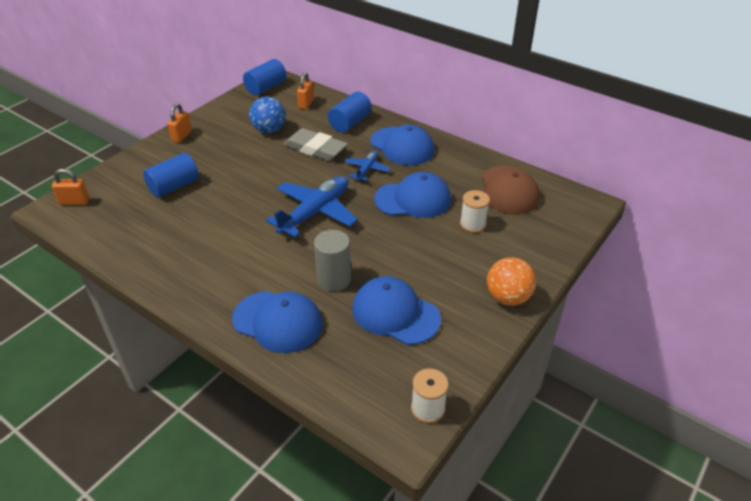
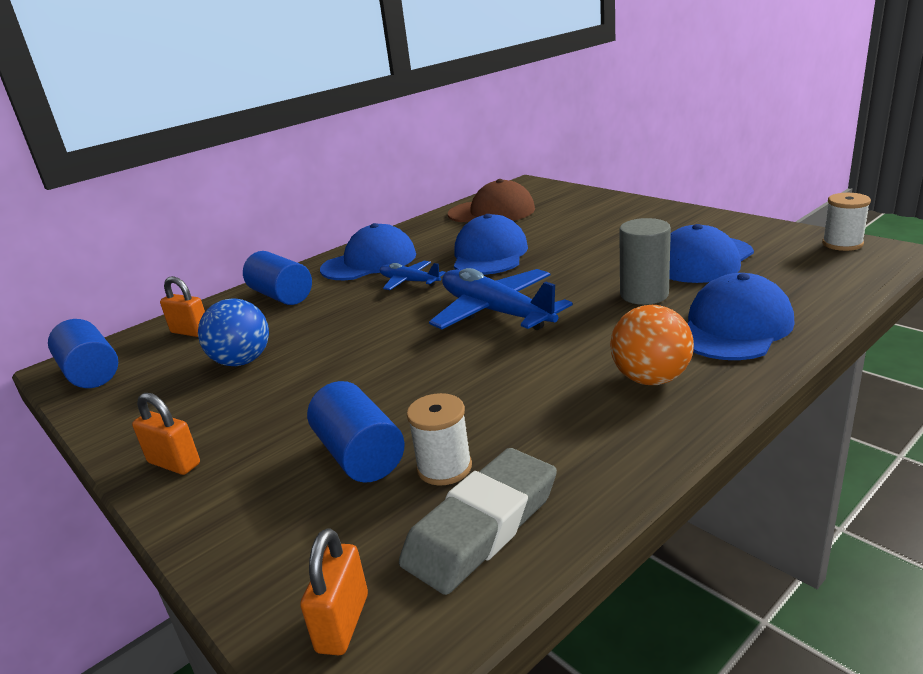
camera: 75 degrees left, 15 degrees down
grey eraser [283,128,348,161] -> grey eraser moved to [399,448,557,595]
white spool [460,190,490,233] -> white spool moved to [407,393,472,486]
orange ball [487,257,536,306] -> orange ball moved to [610,305,694,385]

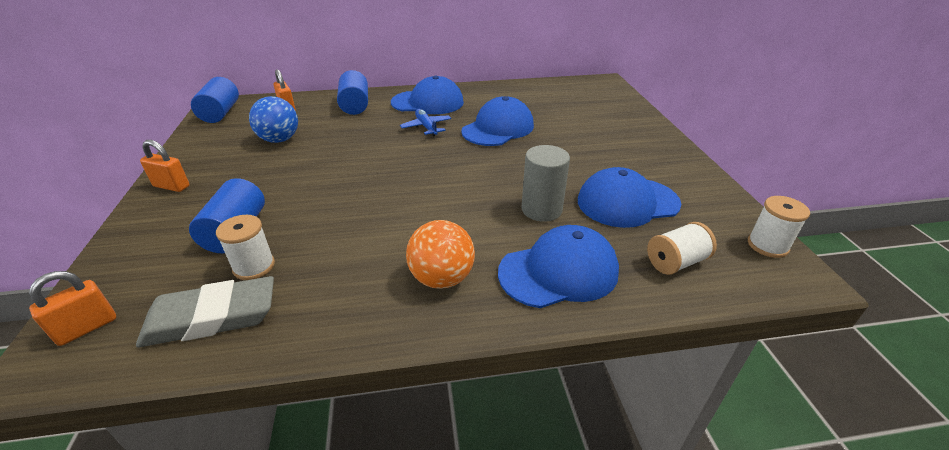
camera: 30 degrees right, 10 degrees up
orange padlock [132,393,200,475] -> orange padlock turned 45 degrees counterclockwise [140,140,190,192]
blue plane [429,268,572,330] -> none
brown cap [448,179,535,222] -> none
none -> white spool [647,222,717,275]

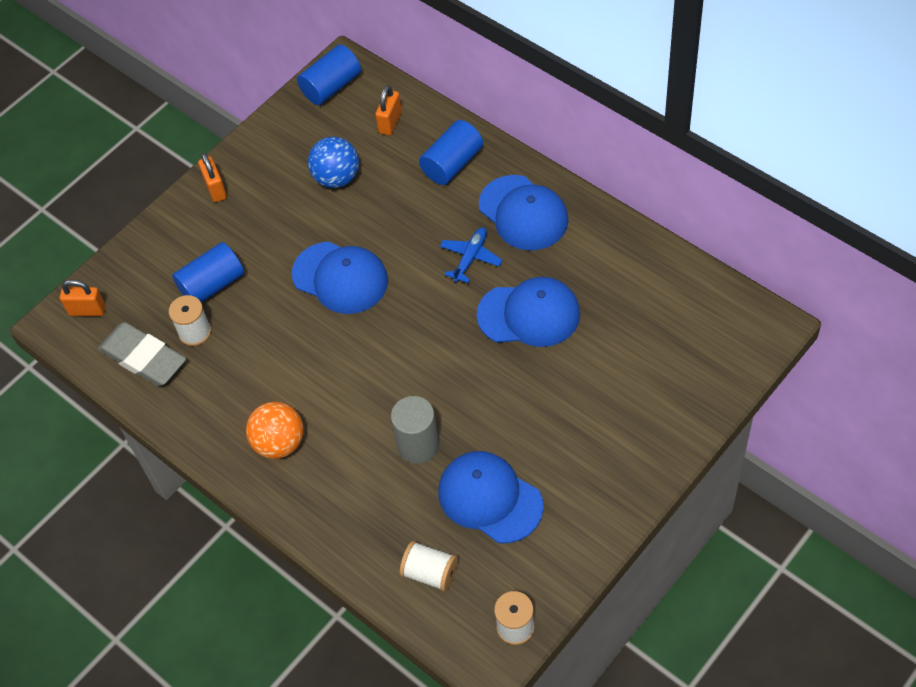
camera: 55 degrees right, 20 degrees up
blue cap [498,225,619,308] -> blue cap moved to [292,242,388,314]

